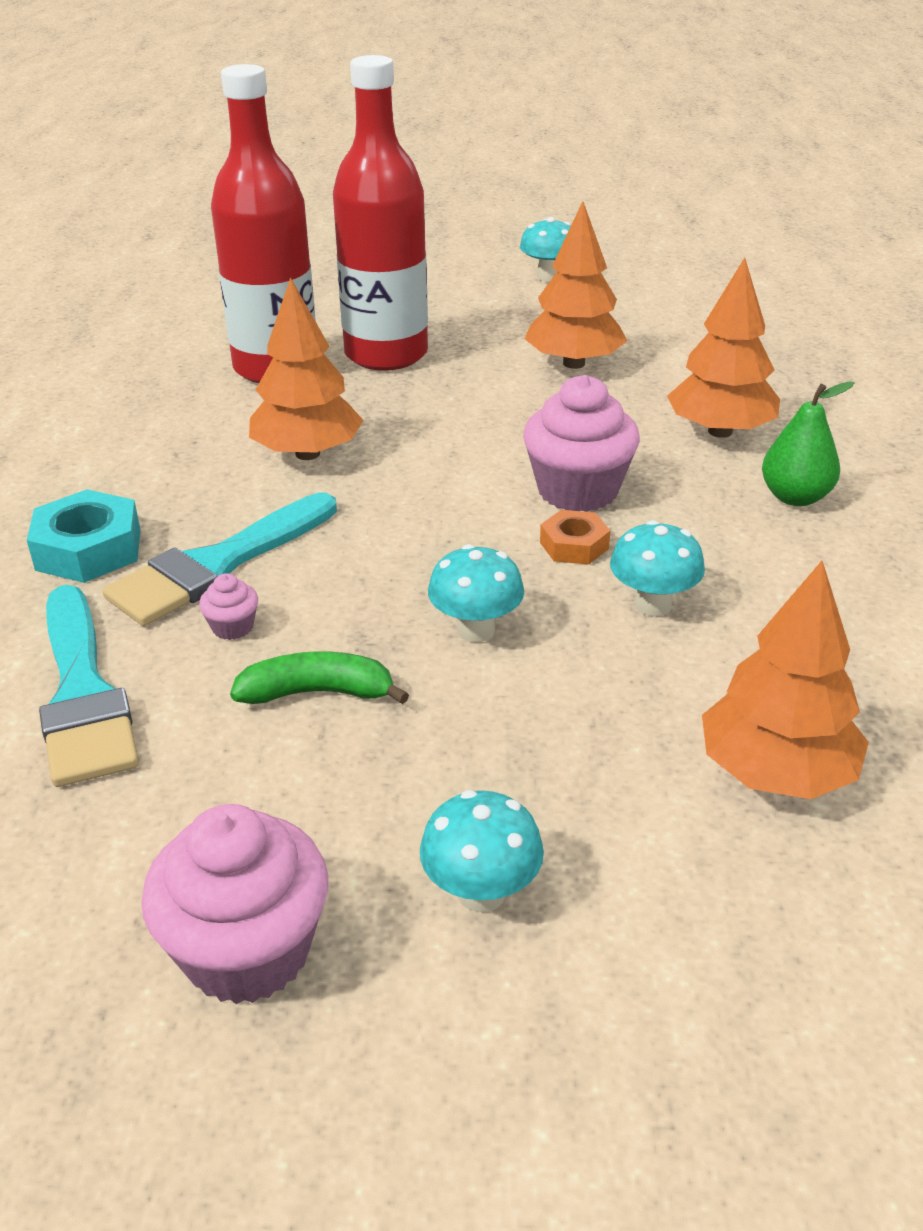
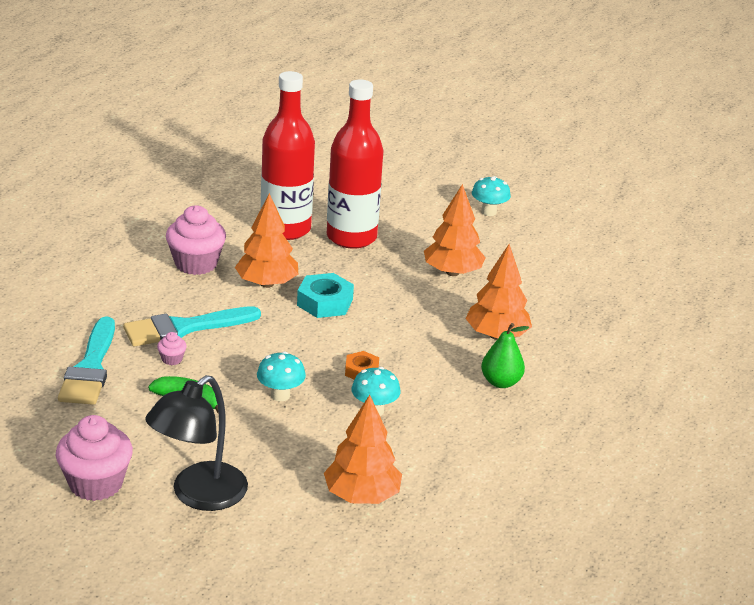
camera: 20 degrees right, 5 degrees down
turquoise nut [27,489,141,583] -> turquoise nut moved to [297,273,354,318]
turquoise mushroom [420,790,544,912] -> black lamp [145,375,248,511]
pink cupcake [523,375,640,512] -> pink cupcake moved to [166,205,226,275]

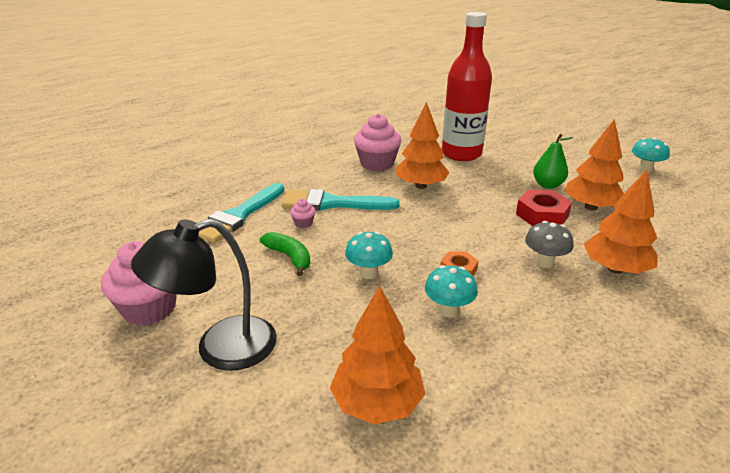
camera: 30 degrees right, 0 degrees up
turquoise nut [297,273,354,318] -> none
red bottle [327,80,384,249] -> none
green pear [481,323,529,388] -> green pear moved to [533,134,573,189]
none -> red nut [516,189,572,226]
none -> grey mushroom [525,221,573,268]

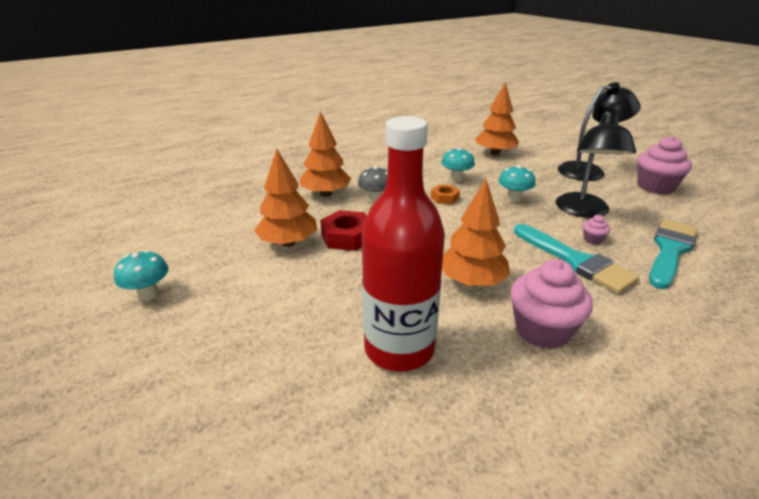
camera: 175 degrees left, 0 degrees up
green banana [260,232,310,276] -> black lamp [556,111,636,218]
turquoise brush [282,189,399,211] -> turquoise brush turned 45 degrees clockwise [514,224,639,294]
green pear [533,134,573,189] -> none

